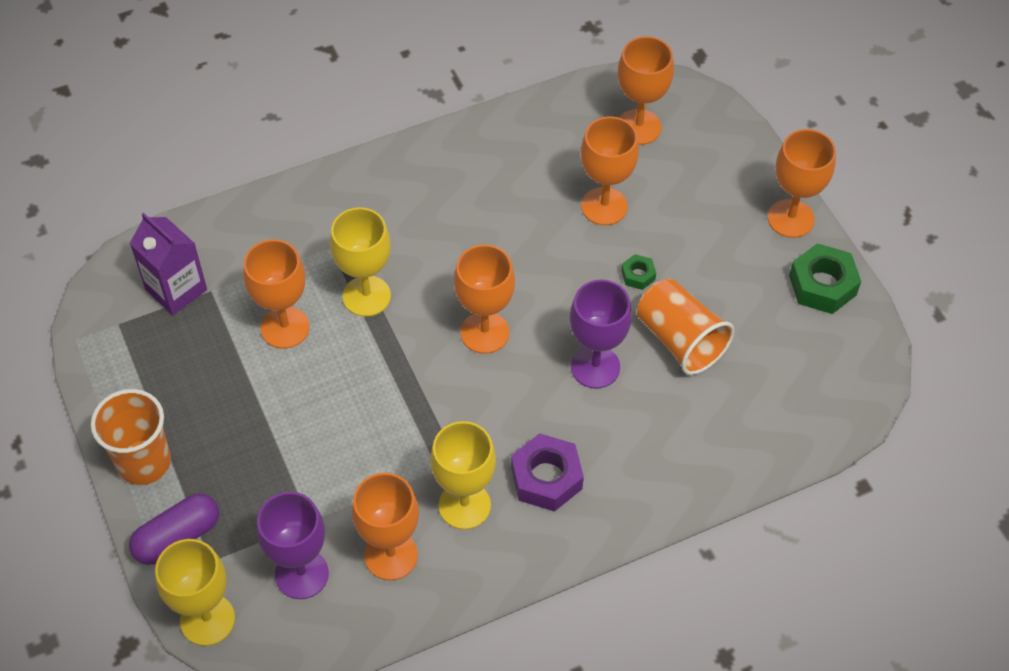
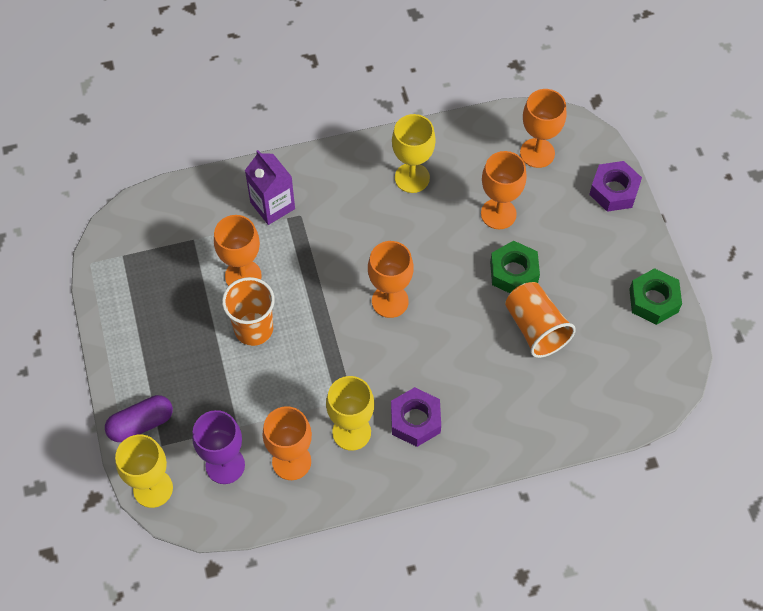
camera: 10 degrees right, 5 degrees up
orange cup [91,389,171,485] -> orange cup moved to [222,277,275,346]
purple carton [130,213,207,315] -> purple carton moved to [245,150,295,225]
yellow goblet [330,207,391,317] -> yellow goblet moved to [392,114,436,193]
purple goblet [570,279,632,388] -> none
green nut [621,254,656,290] -> green nut [490,241,540,293], size x1.95
orange goblet [768,129,836,238] -> none
none -> purple nut [589,161,642,212]

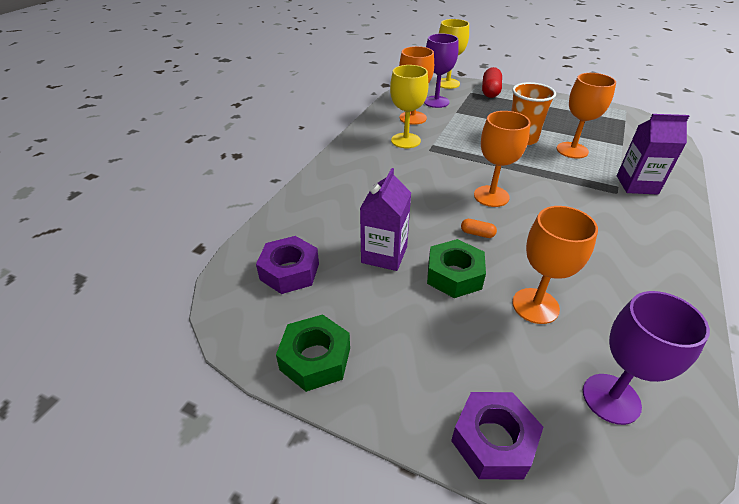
camera: 130 degrees right, 20 degrees down
purple capsule [105,395,173,442] -> red capsule [482,67,502,98]
purple nut [391,387,441,447] -> purple nut moved to [256,236,319,294]
yellow goblet [392,114,436,193] -> none
orange cup [505,282,576,358] -> purple carton [360,168,411,271]
orange goblet [520,89,566,168] -> purple goblet [583,291,710,425]
none -> orange capsule [461,219,497,238]

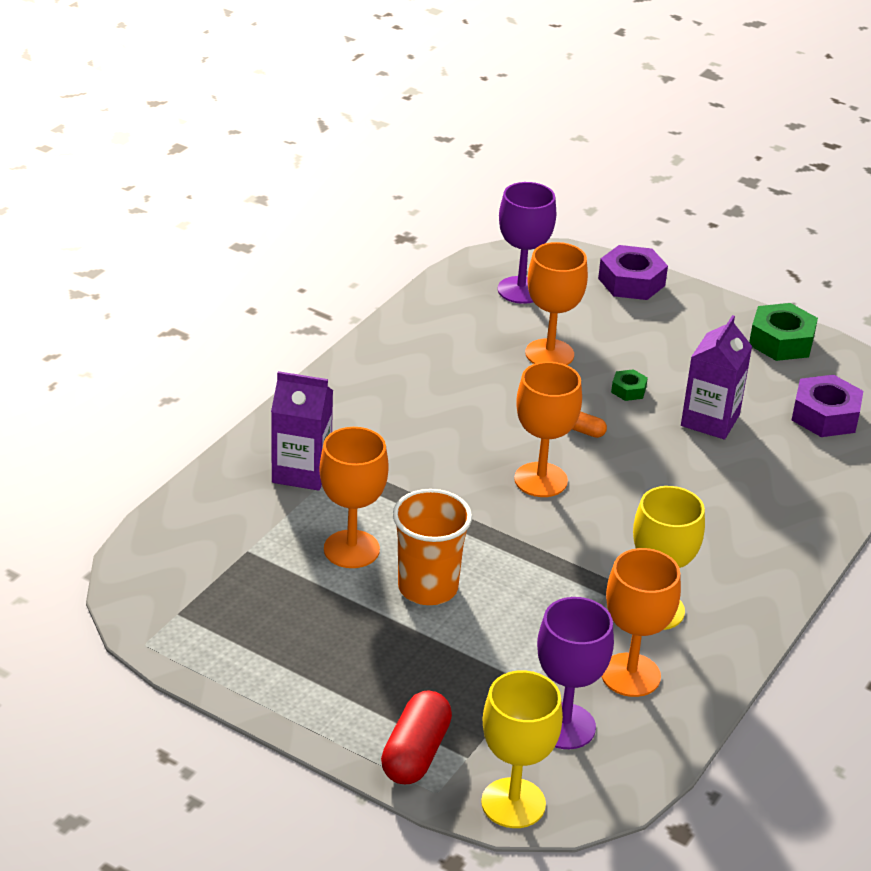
camera: 175 degrees left, 5 degrees down
green nut [427,239,486,298] -> green nut [611,369,648,401], size x0.51

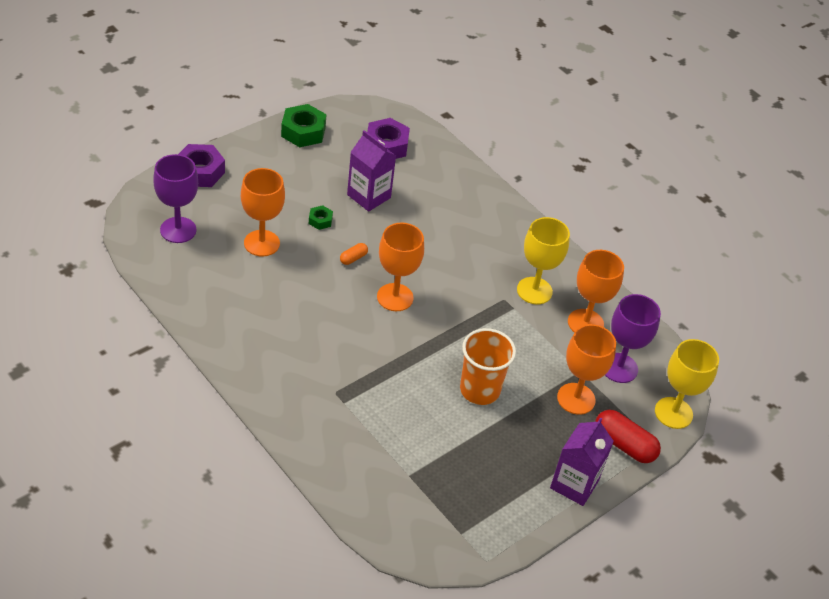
camera: 75 degrees left, 10 degrees up
purple carton [271,371,333,491] -> purple carton moved to [550,418,614,506]
orange goblet [319,427,389,568] -> orange goblet moved to [557,324,616,415]

